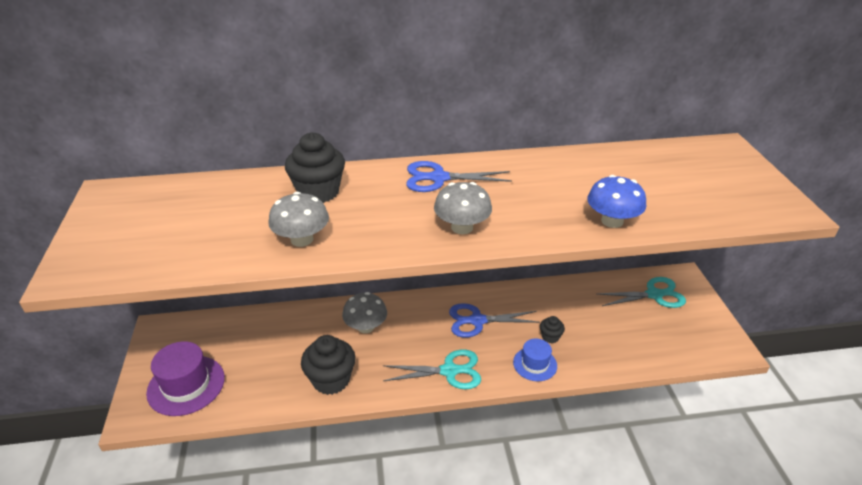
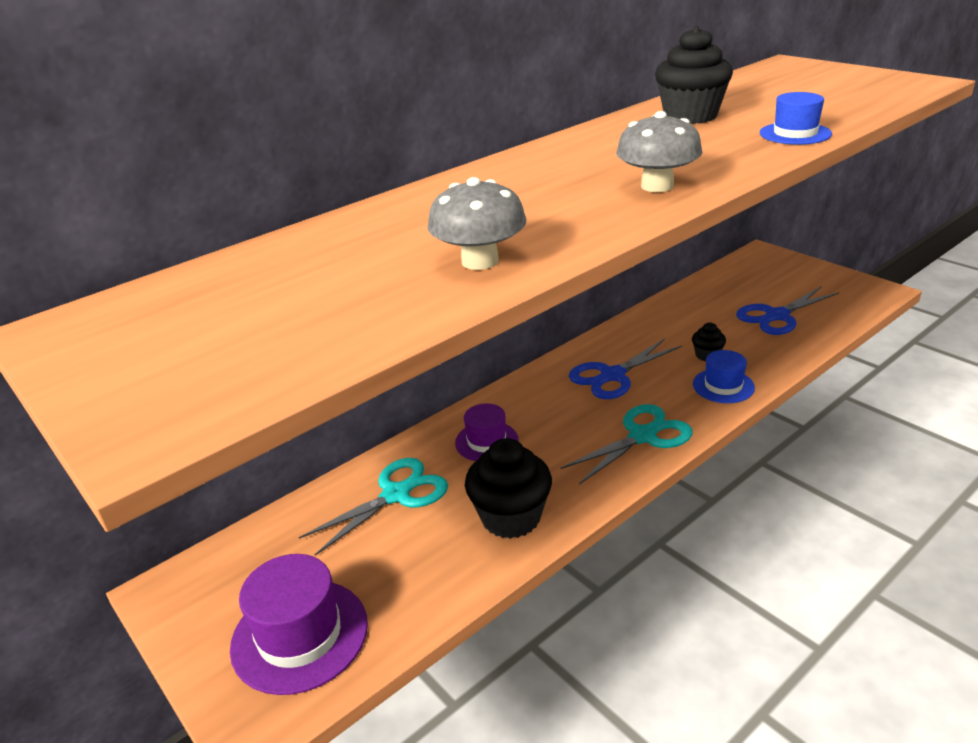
camera: 30 degrees left, 5 degrees down
black cupcake [285,132,345,203] -> black cupcake moved to [655,26,733,124]
grey mushroom [342,292,387,333] -> purple hat [455,403,519,461]
blue scissors [406,161,512,192] -> blue scissors moved to [736,286,839,335]
blue mushroom [587,175,646,228] -> blue hat [760,92,832,145]
turquoise scissors [598,277,686,308] -> turquoise scissors moved to [299,458,448,556]

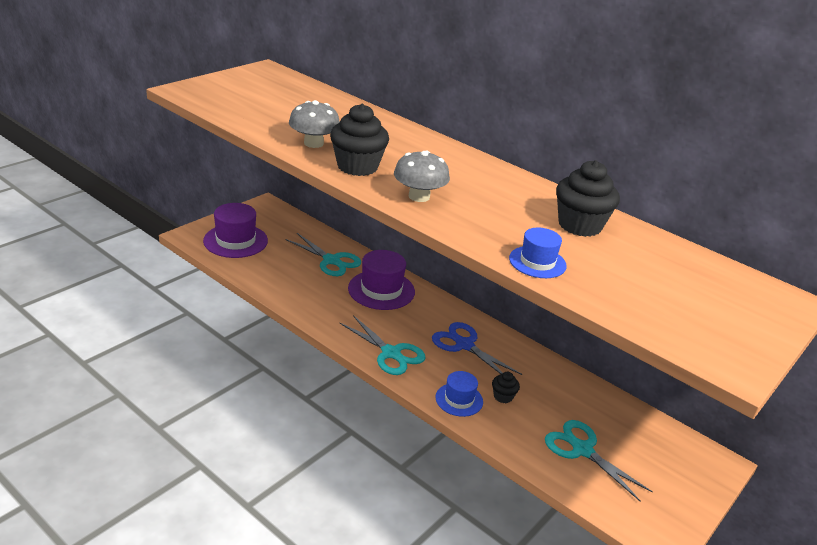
camera: 75 degrees right, 0 degrees up
purple hat [455,403,519,461] -> purple hat [348,250,415,310], size x1.65
black cupcake [465,438,552,539] -> black cupcake moved to [330,104,389,176]
blue scissors [736,286,839,335] -> turquoise scissors [545,420,653,502]

